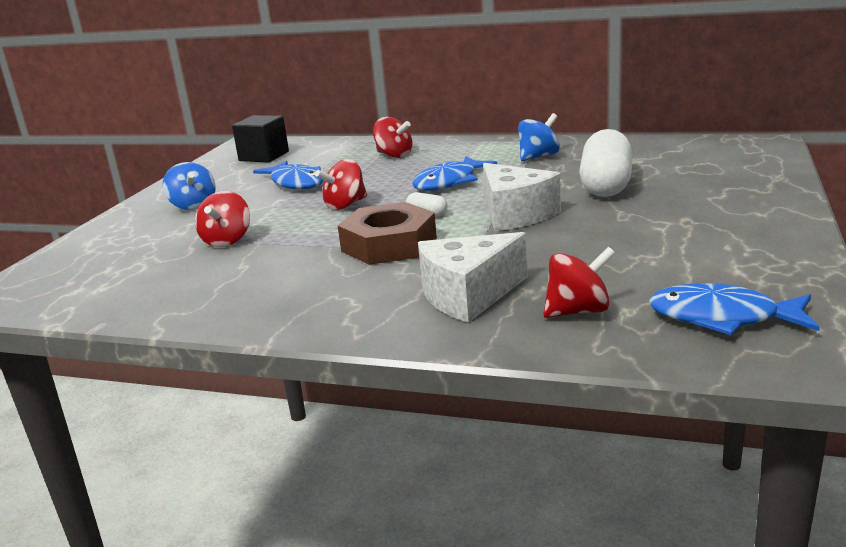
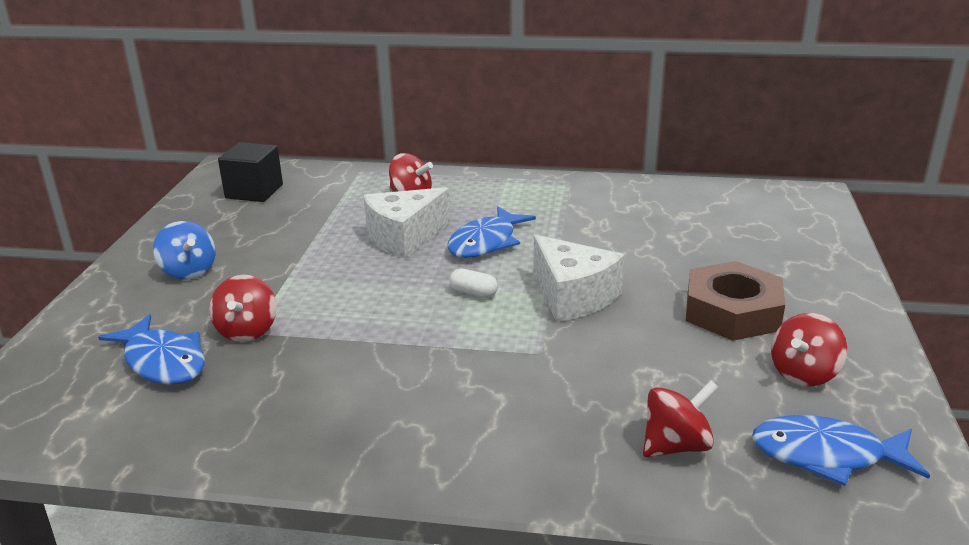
camera: 10 degrees left, 5 degrees up
blue fish [253,161,324,189] -> blue fish moved to [98,314,205,385]
red spinning top [315,159,367,210] -> red spinning top moved to [771,313,847,387]
brown nut [338,202,437,265] -> brown nut moved to [686,261,785,341]
white cheese [418,232,528,323] -> white cheese moved to [363,187,451,259]
blue spinning top [518,113,560,161] -> none
white capsule [579,129,632,197] -> none

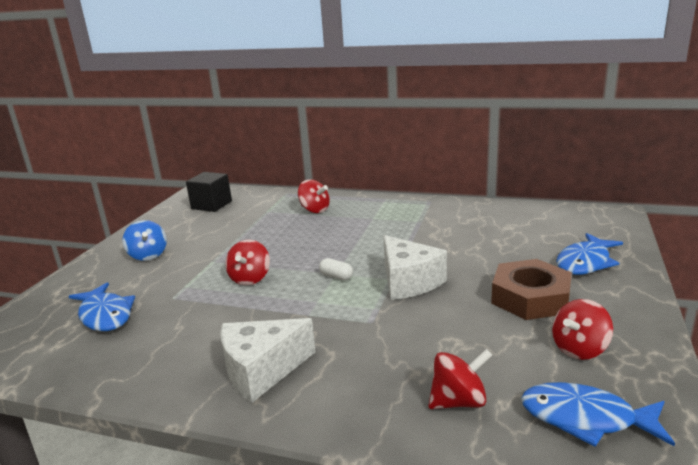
camera: 10 degrees right, 5 degrees down
red spinning top [209,275,277,342] -> red spinning top moved to [225,240,270,286]
white cheese [363,187,451,259] -> white cheese moved to [220,318,316,403]
blue fish [447,206,536,258] -> blue fish moved to [556,233,623,275]

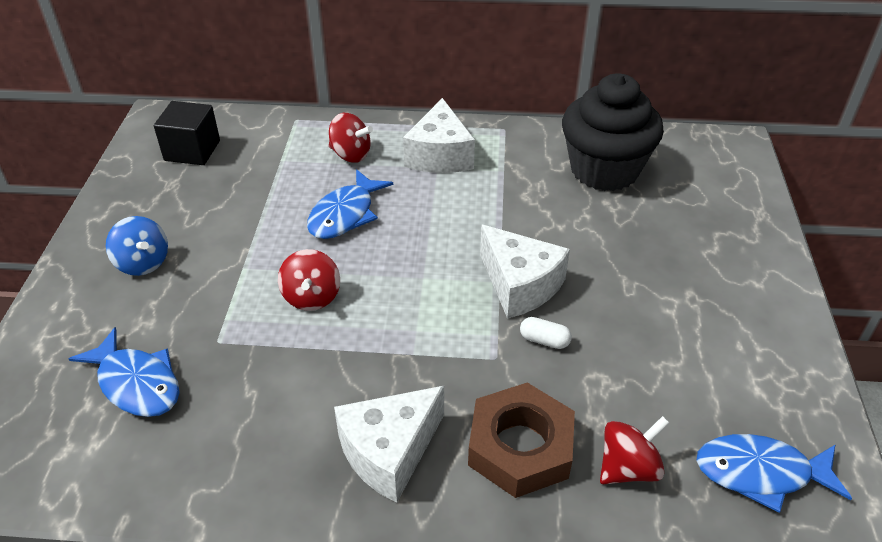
camera: 15 degrees left, 20 degrees up
white capsule [319,258,353,280] -> white capsule moved to [520,317,572,349]
brown nut [491,259,572,320] -> brown nut moved to [468,383,575,498]
red spinning top [552,299,613,360] -> none
blue fish [556,233,623,275] -> blue fish moved to [307,169,393,239]
none -> white cheese [403,98,475,173]
none -> black cupcake [562,73,664,191]

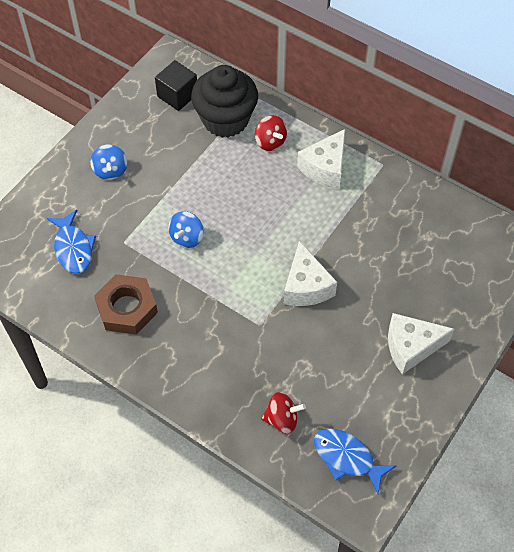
camera: 30 degrees right, 15 degrees up
red spinning top [278,249,340,311] -> blue spinning top [168,211,204,248]
blue fish [307,169,393,239] -> none
white cheese [334,386,444,503] -> white cheese moved to [388,313,454,375]
brown nut [468,383,575,498] -> brown nut moved to [94,274,158,335]
white capsule [520,317,572,349] -> none
black cupcake [562,73,664,191] -> black cupcake moved to [191,65,258,138]

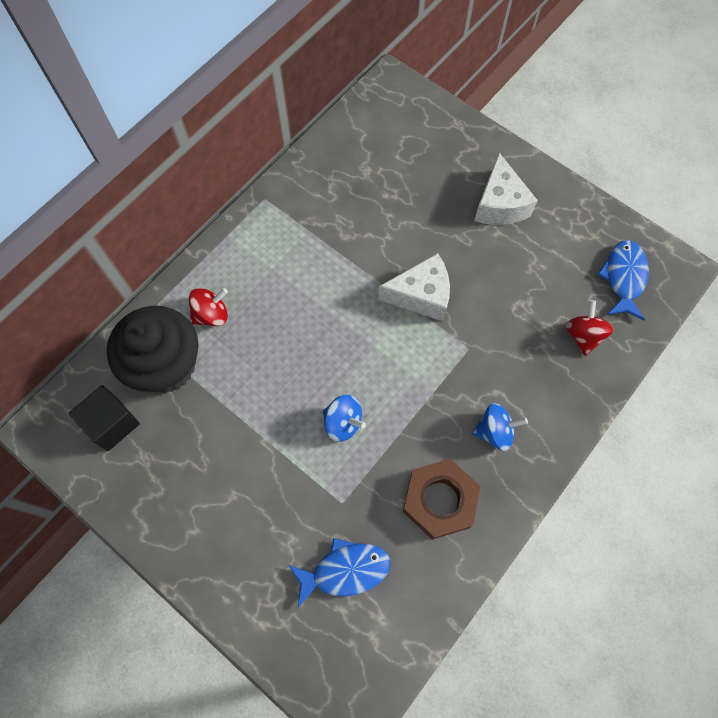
camera: 85 degrees left, 10 degrees up
blue spinning top [90,145,127,180] -> blue spinning top moved to [472,403,528,451]
white cheese [297,129,345,189] -> none
blue fish [314,428,396,494] -> blue fish turned 150 degrees clockwise [597,240,649,320]

